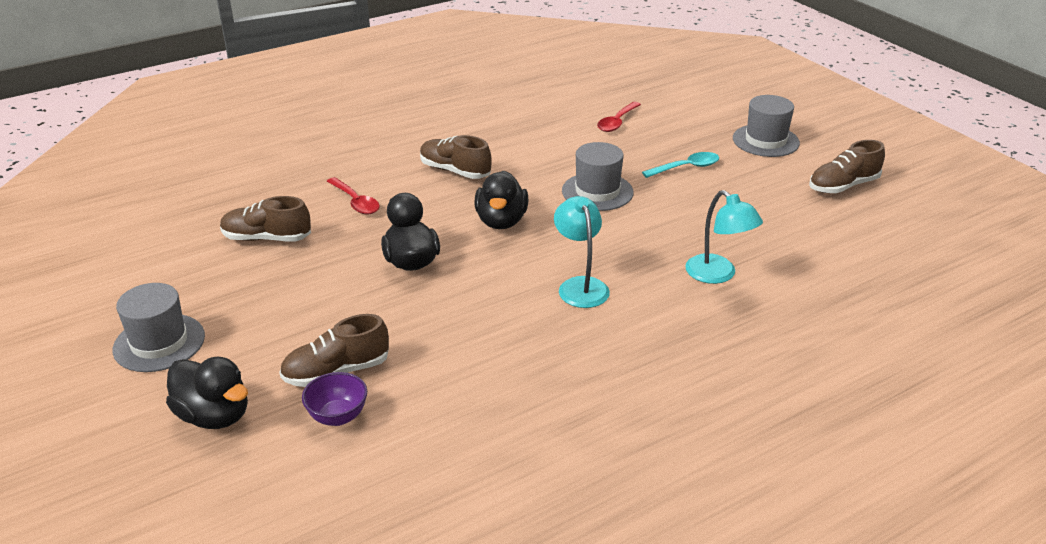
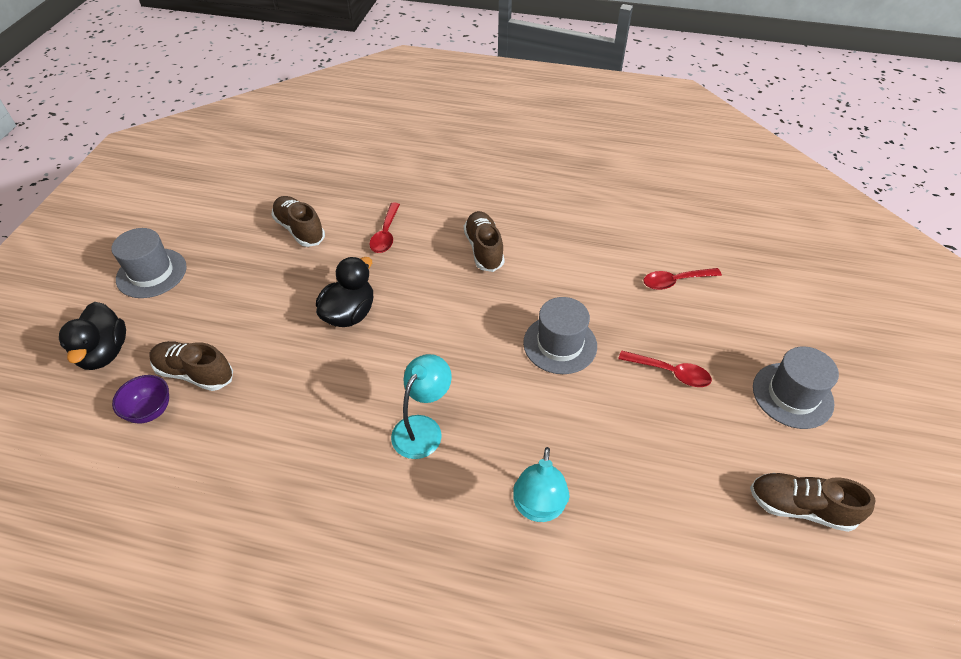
camera: 45 degrees right, 15 degrees up
black duck [474,171,528,229] -> none
turquoise spoon [642,152,719,178] -> red spoon [618,350,712,387]

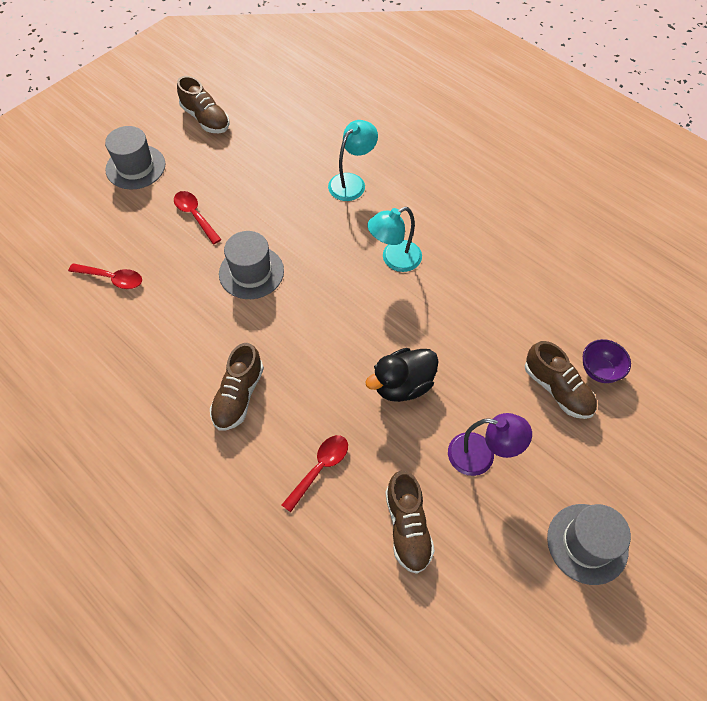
camera: 150 degrees left, 10 degrees up
black duck [59,302,126,370] -> none
none -> purple lamp [448,413,532,476]

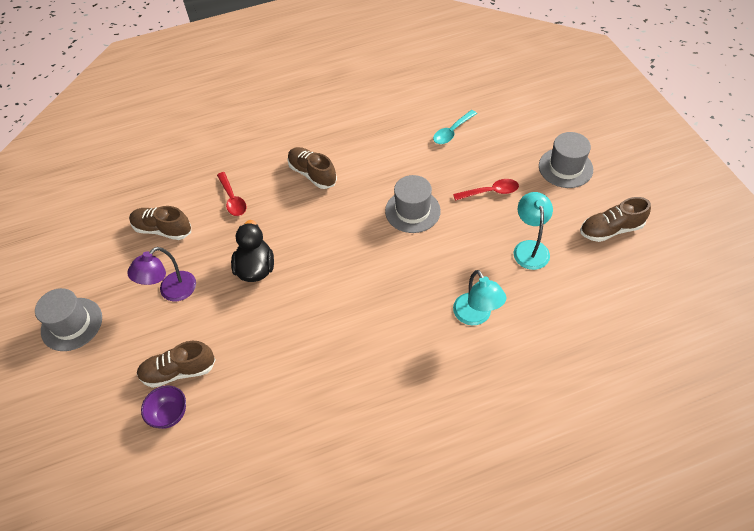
camera: 120 degrees right, 5 degrees down
red spoon [68,263,142,289] -> turquoise spoon [433,110,477,144]
turquoise lamp [367,207,422,272] -> turquoise lamp moved to [514,192,553,270]

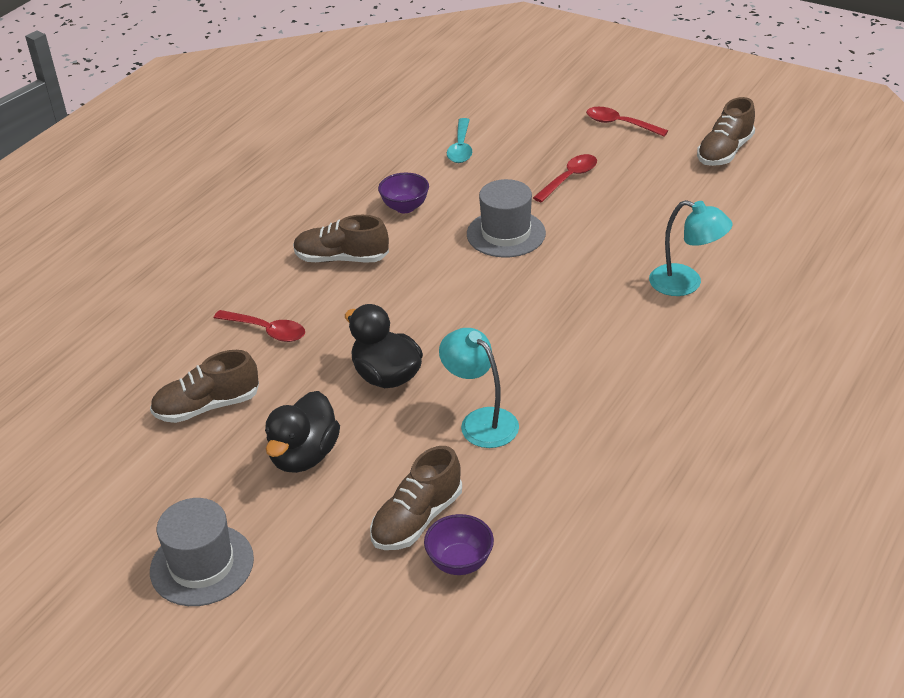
camera: 40 degrees left, 15 degrees down
purple lamp [127,247,196,301] -> black duck [265,391,340,473]
turquoise lamp [514,192,553,270] -> turquoise lamp moved to [439,328,519,448]
grey hat [539,132,593,188] -> red spoon [586,107,668,136]
none -> purple bowl [378,173,429,213]

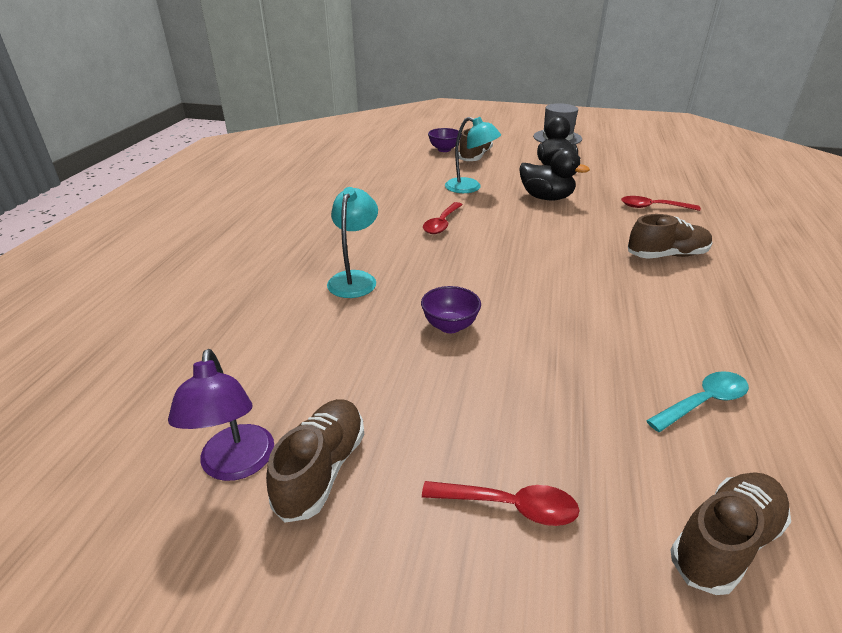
camera: 160 degrees right, 5 degrees down
brown shoe [150,350,259,423] -> brown shoe moved to [670,472,791,595]
purple bowl [378,173,429,213] -> purple bowl moved to [421,286,481,333]
turquoise spoon [447,118,472,163] -> turquoise spoon turned 75 degrees clockwise [646,371,749,432]
grey hat [467,179,546,258] -> none
red spoon [533,154,597,203] -> red spoon moved to [423,202,463,234]
turquoise lamp [649,200,732,296] -> turquoise lamp turned 90 degrees clockwise [327,187,378,298]
none -> purple lamp [168,349,274,481]

